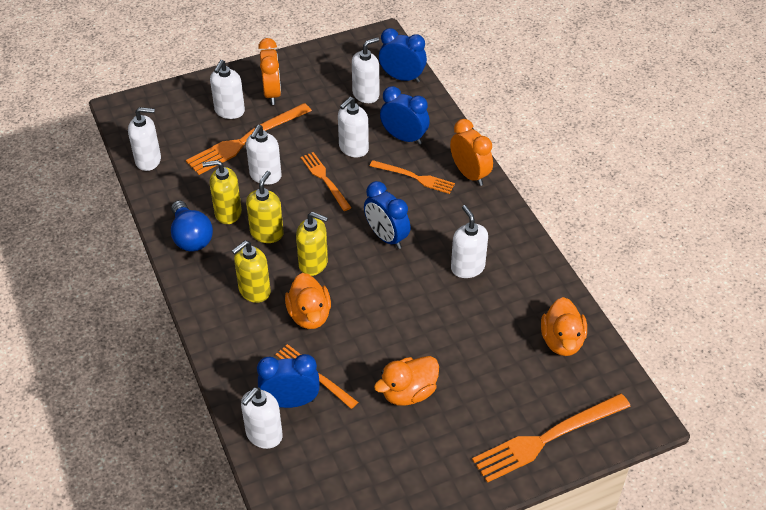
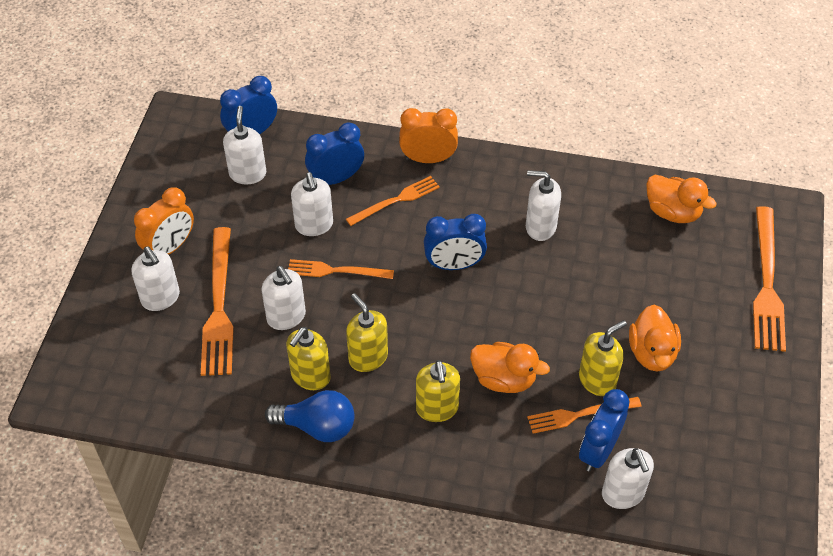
camera: 55 degrees left, 5 degrees up
white soap dispenser [128,107,161,171] -> none
orange clock [258,38,281,105] -> orange clock turned 105 degrees clockwise [134,187,194,255]
yellow soap dispenser [296,212,328,276] -> yellow soap dispenser moved to [579,320,627,396]

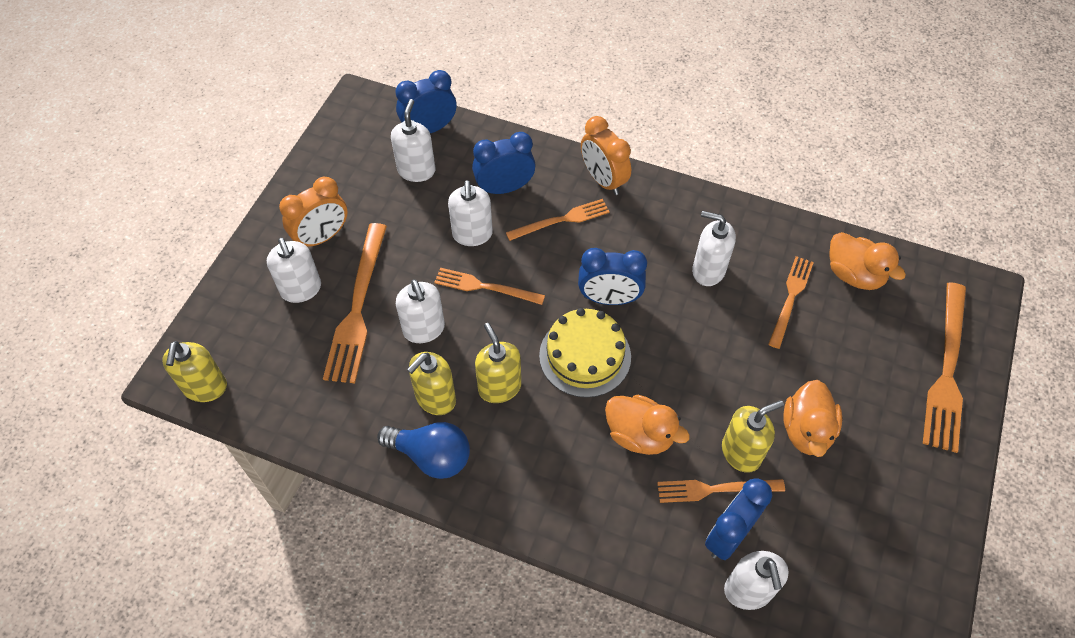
camera: 10 degrees right, 5 degrees up
orange clock [399,108,458,163] -> orange clock turned 135 degrees counterclockwise [581,116,631,195]
yellow soap dispenser [416,360,460,422] -> yellow soap dispenser moved to [162,341,227,402]
none -> yellow cake [539,308,631,398]
none -> orange fork [768,256,814,349]

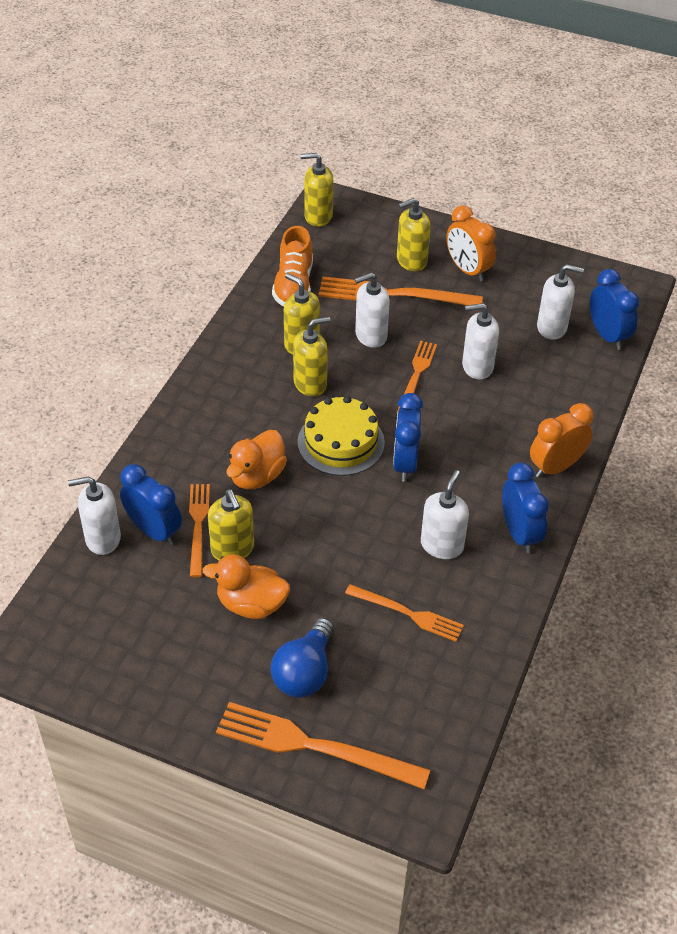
camera: 90 degrees right, 10 degrees down
white soap dispenser [267,238,321,303] -> yellow soap dispenser [397,198,431,271]
blue light bulb [377,422,470,479] -> blue light bulb moved to [271,618,334,698]
blue clock [472,132,536,194] -> blue clock moved to [502,462,549,553]
orange fork [506,199,610,241] -> none
orange duck [829,232,906,290] -> none
none -> orange shoe [272,226,313,306]

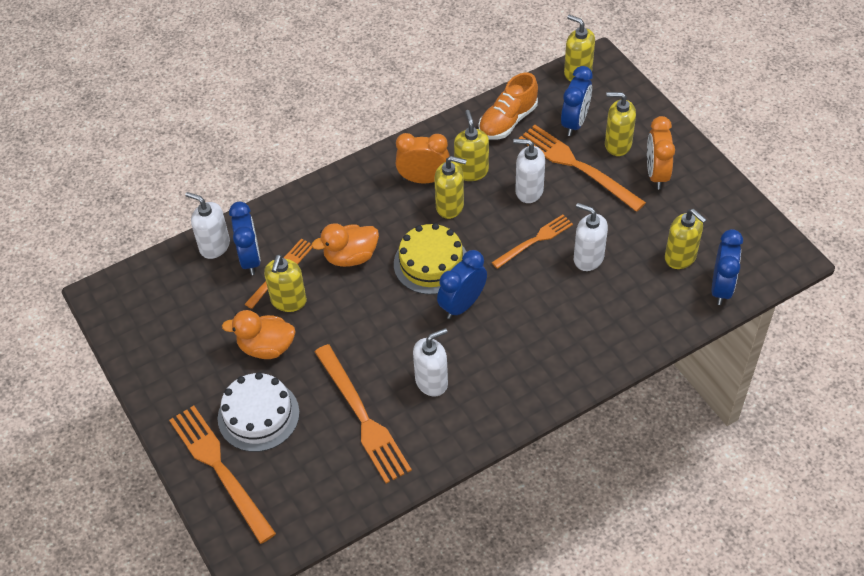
camera: 40 degrees right, 5 degrees up
orange duck [203,554,290,619] -> orange duck turned 45 degrees counterclockwise [222,310,295,359]
blue light bulb [271,618,334,698] -> white cake [218,372,300,452]
orange fork [345,584,464,642] -> orange fork [315,344,412,484], size x1.63
blue clock [502,462,549,553] -> blue clock moved to [561,66,593,136]
orange clock [530,403,593,478] -> orange clock moved to [396,133,450,184]
white soap dispenser [537,264,584,340] -> yellow soap dispenser [665,209,707,269]

